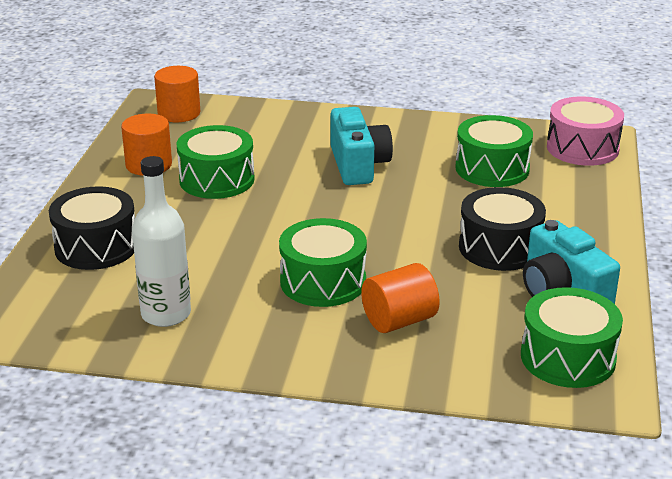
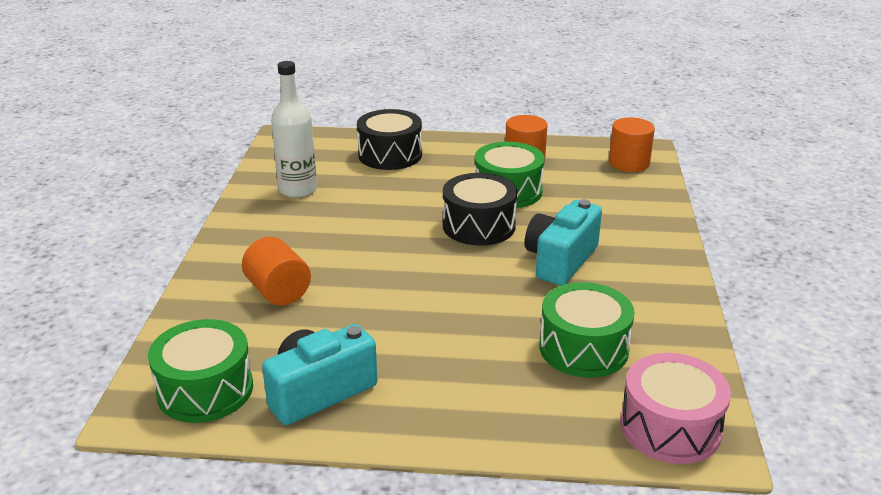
camera: 85 degrees right, 0 degrees up
green drum [279,218,367,307] -> none
turquoise camera [330,107,393,185] -> turquoise camera turned 135 degrees clockwise [525,199,602,285]
black drum [459,187,546,271] -> black drum moved to [443,173,517,246]

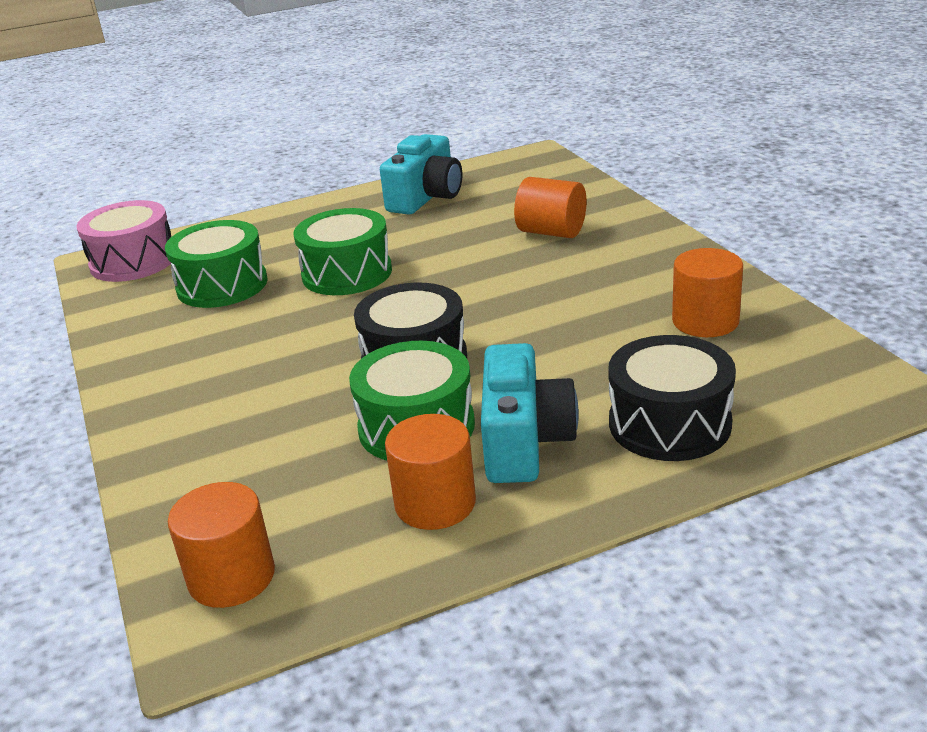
camera: 155 degrees right, 0 degrees up
green drum [148,319,253,423] -> green drum moved to [293,208,392,295]
white bottle [271,61,317,198] -> orange cylinder [672,248,743,337]
turquoise camera [525,199,602,285] -> turquoise camera moved to [481,343,579,483]

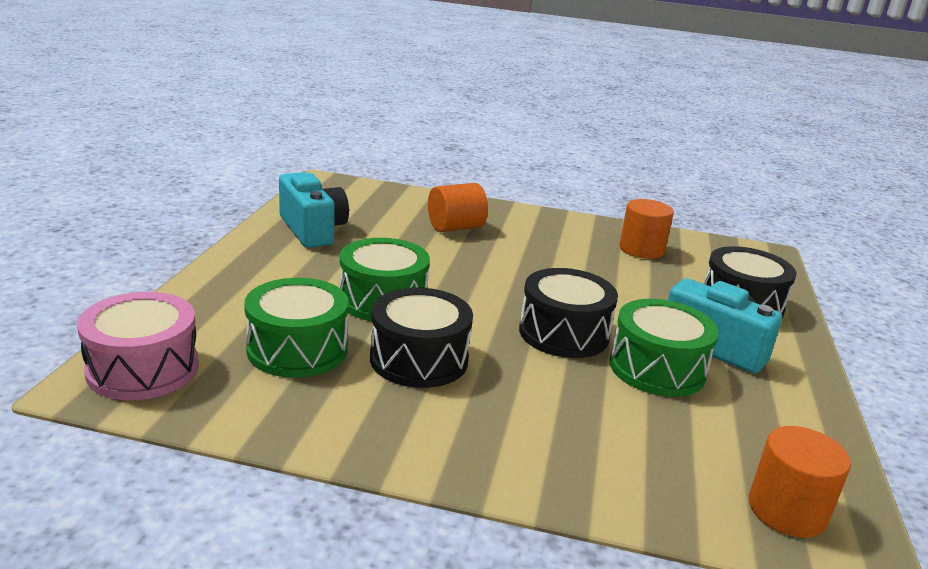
camera: 60 degrees left, 5 degrees down
orange cylinder [385,414,476,530] -> none
none -> black drum [370,287,473,388]

